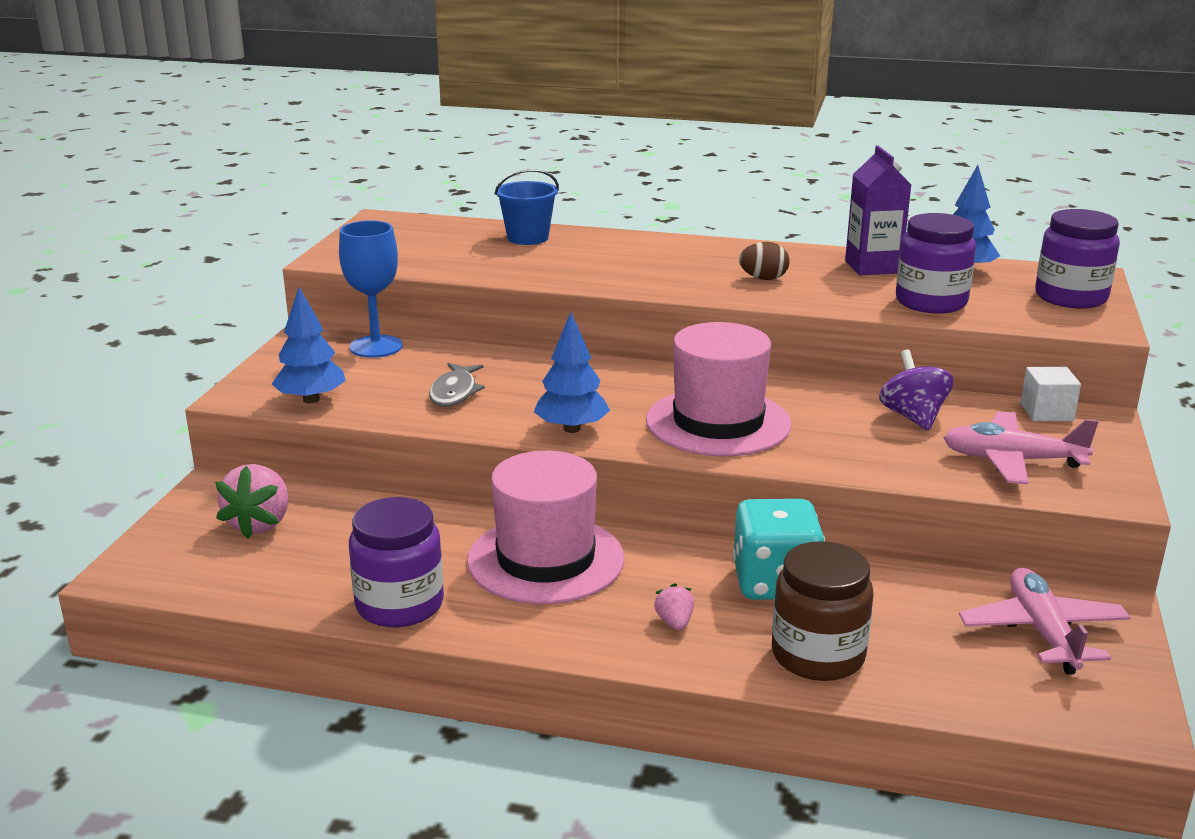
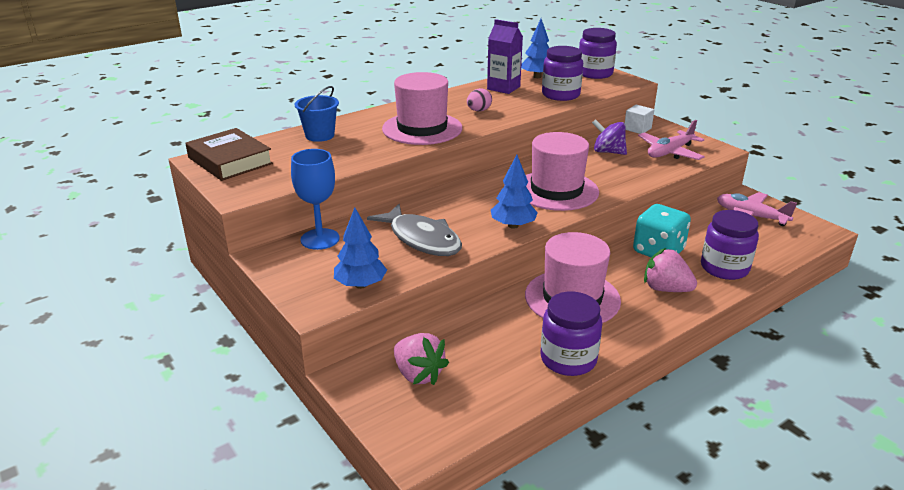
camera: 50 degrees left, 5 degrees up
grey fish [429,363,485,407] -> grey fish [367,204,462,256], size x1.69
pink strawberry [654,583,694,630] -> pink strawberry [644,248,697,292], size x1.96
brown egg [739,242,790,280] -> pink egg [467,88,492,111]
brown jar [772,541,874,681] -> purple jar [701,210,759,280]
none -> brown book [185,128,273,181]
none -> pink hat [382,72,462,145]

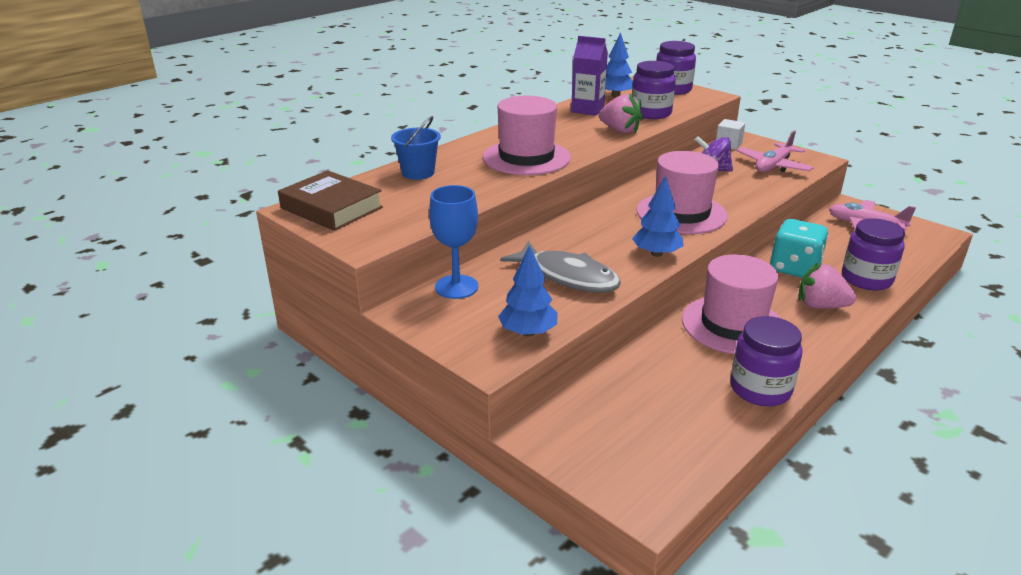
camera: 10 degrees left, 0 degrees up
pink strawberry [394,333,449,385] -> pink strawberry moved to [599,93,643,133]
pink egg [467,88,492,111] -> none

